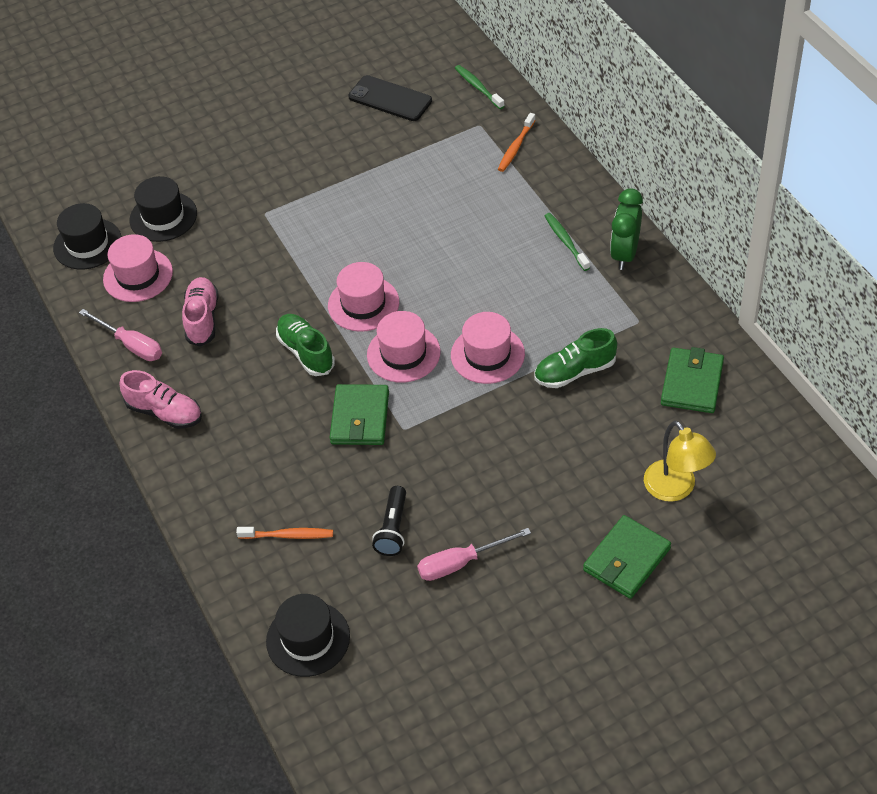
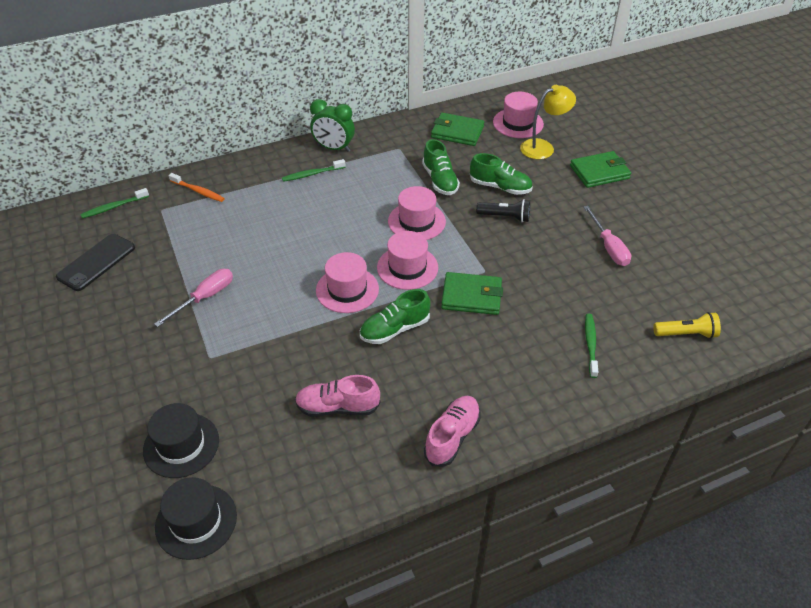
camera: 90 degrees left, 5 degrees down
pink screwdriver [79,309,162,361] -> pink screwdriver moved to [154,269,233,327]
pink hat [103,234,173,302] -> pink hat moved to [493,92,544,138]
orange toothbrush [236,527,333,539] -> green toothbrush [585,314,598,378]
black hat [266,594,350,677] -> yellow flashlight [653,312,721,339]
black flashlight [372,486,406,556] -> black flashlight moved to [476,199,530,223]
green wallet [583,515,671,599] -> green wallet turned 60 degrees counterclockwise [570,151,631,188]
none -> green shoe [470,153,533,195]

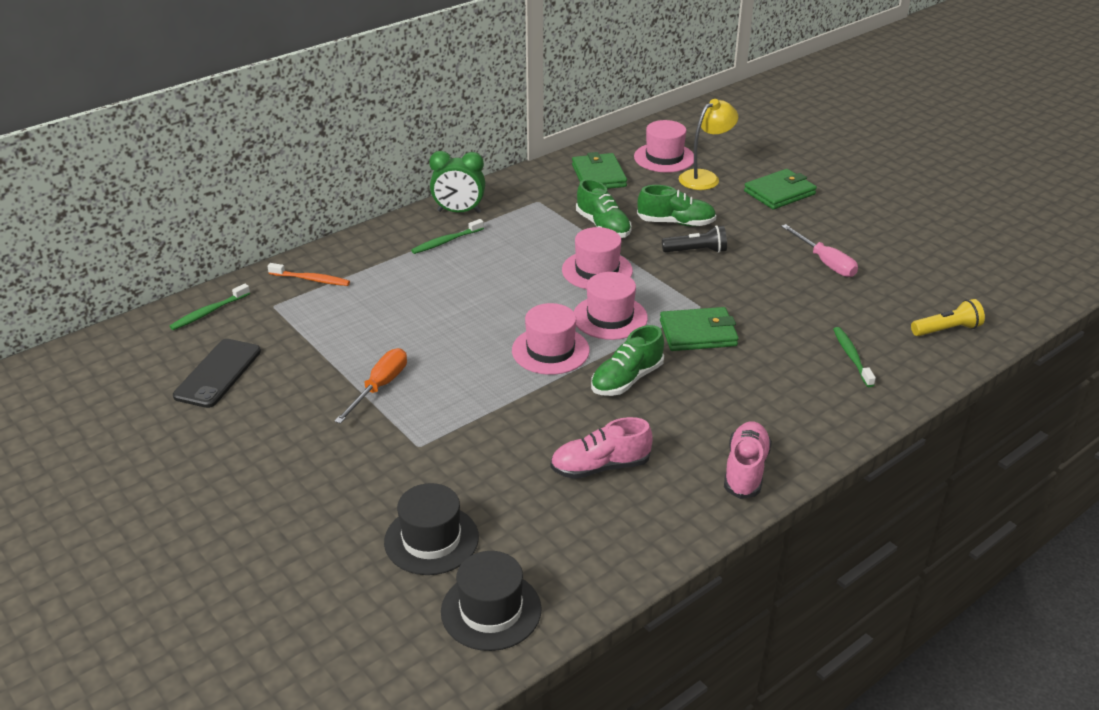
camera: 15 degrees left, 10 degrees down
pink screwdriver [154,269,233,327] -> orange screwdriver [335,348,407,424]
green wallet [431,113,484,146] -> green wallet turned 75 degrees clockwise [572,152,627,189]

